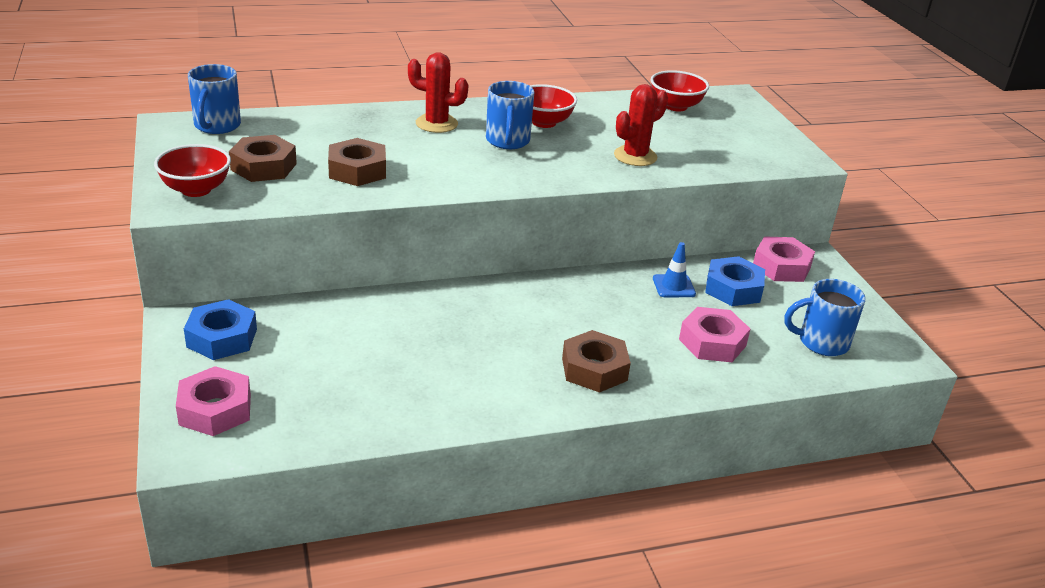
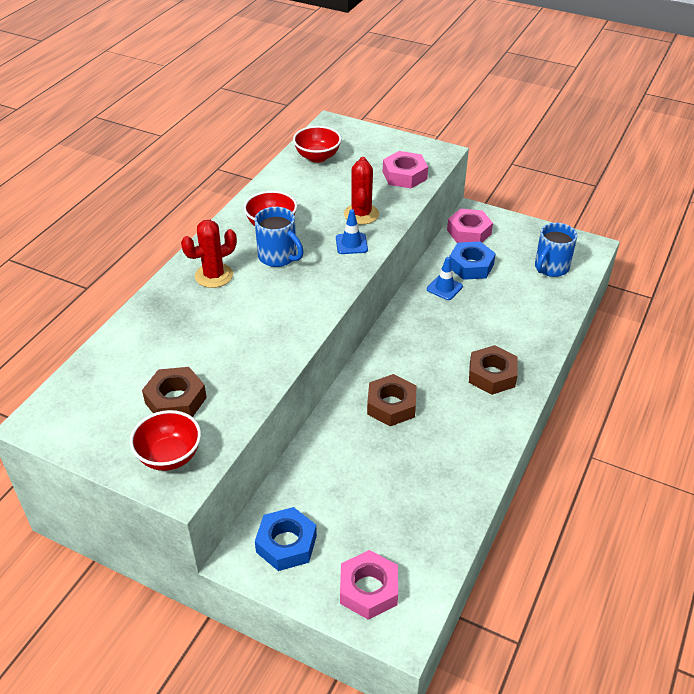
camera: 45 degrees left, 10 degrees up
blue mug [188,64,241,134] -> none
brown nut [328,138,386,186] -> brown nut moved to [367,374,417,426]
pink nut [679,307,750,362] -> pink nut moved to [383,151,428,188]
none -> blue traffic cone [336,209,368,254]

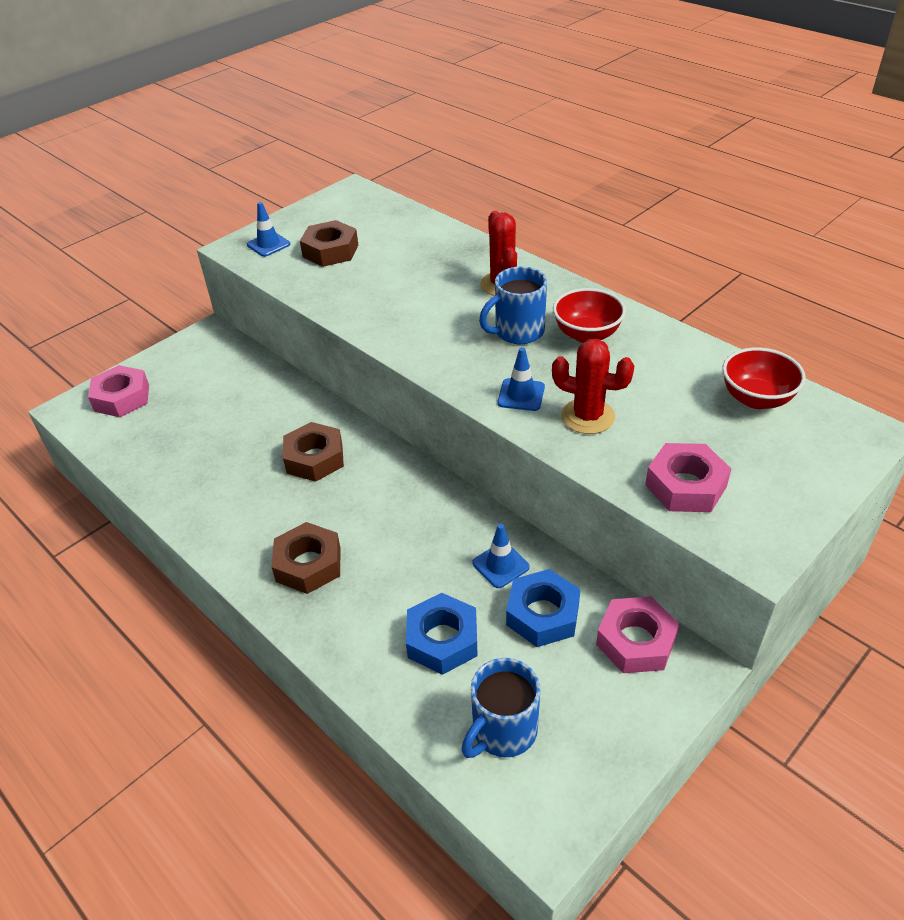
camera: 110 degrees right, 0 degrees up
red bowl [130,410,201,471] -> blue traffic cone [247,202,290,257]
blue nut [255,507,317,571] -> blue nut moved to [406,593,478,675]
blue mug [535,223,577,277] -> blue mug turned 105 degrees counterclockwise [461,658,541,758]

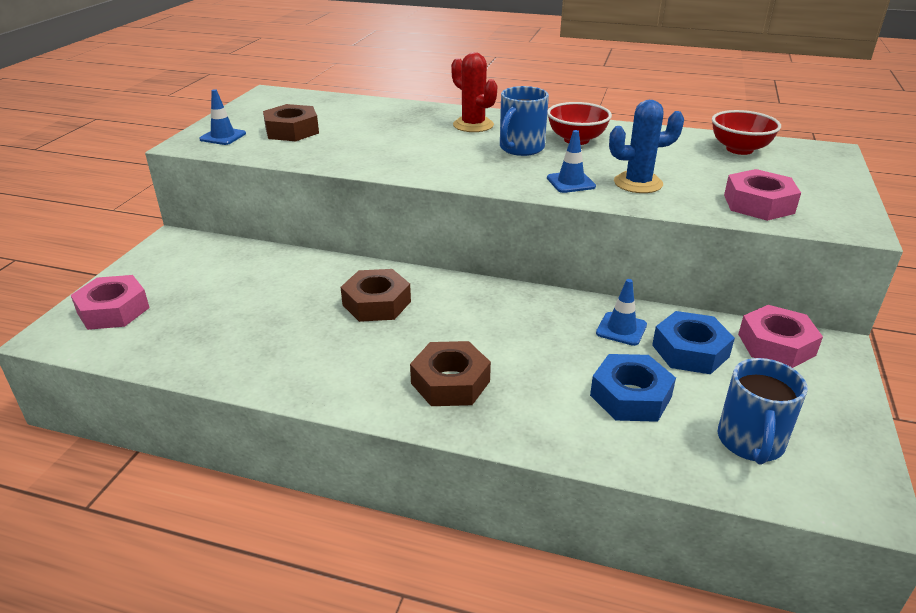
camera: 30 degrees left, 10 degrees down
red cactus [552,339,634,434] -> blue cactus [609,100,684,193]

